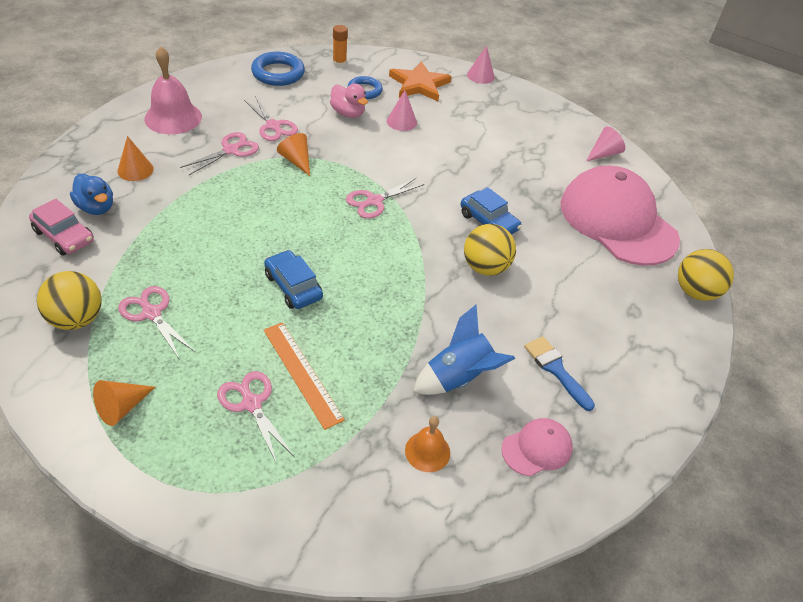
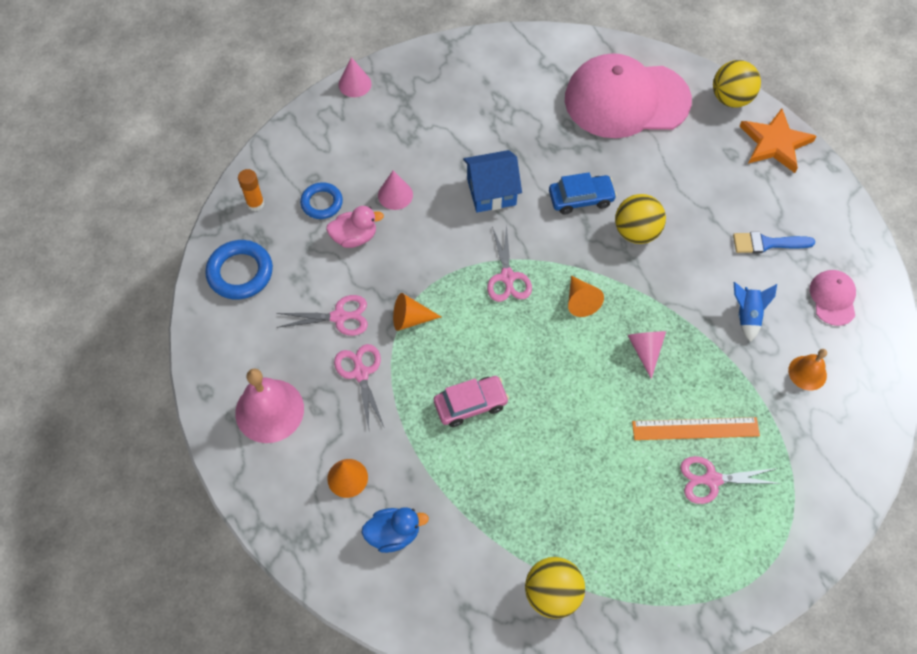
camera: 55 degrees left, 15 degrees up
pink car [29,199,94,256] -> pink car moved to [434,376,509,427]
orange cone [93,380,155,426] -> orange cone moved to [568,276,604,317]
pink scissors [118,286,195,360] -> none
blue car [264,250,323,309] -> none
orange star [389,61,452,101] -> orange star moved to [740,108,817,173]
blue rocket [413,304,515,395] -> blue rocket [734,282,777,342], size x0.67
pink cone [586,127,625,161] -> pink cone moved to [627,331,666,379]
none -> blue house [463,150,522,212]

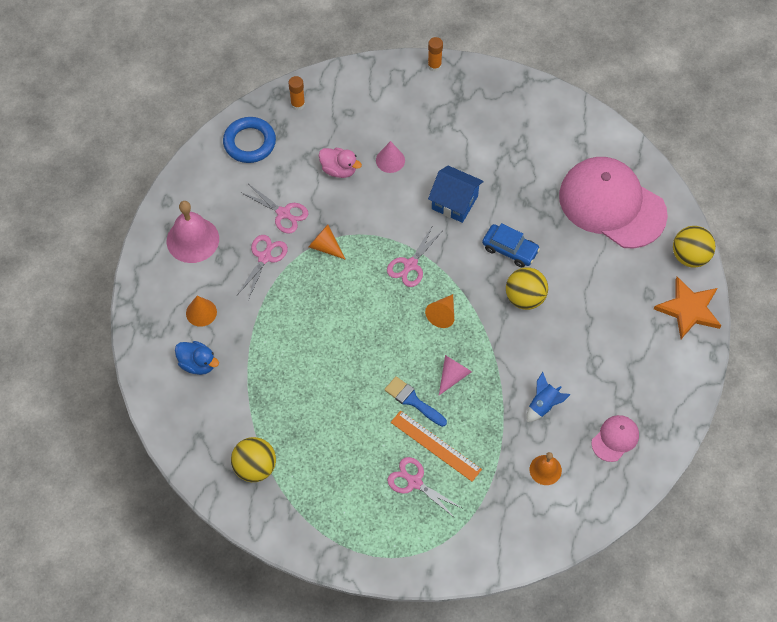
camera: 40 degrees right, 0 degrees up
blue ring [300,182,343,219] -> none
pink cone [338,57,372,97] -> orange glue stick [428,37,443,72]
pink car [434,376,509,427] -> none
blue brush [733,232,815,253] -> blue brush moved to [384,376,447,427]

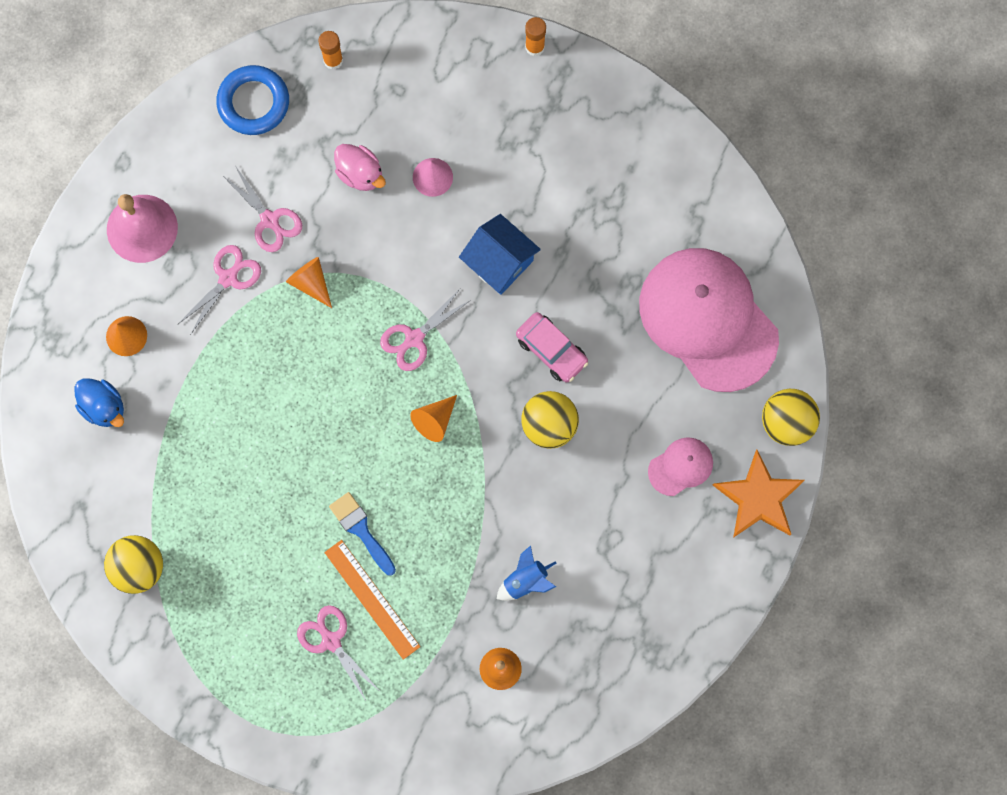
camera: 15 degrees right, 15 degrees up
pink cone [439,355,472,395] -> none
blue car [482,223,540,267] -> pink car [516,312,588,382]
pink cap [591,415,639,462] -> pink cap moved to [648,437,713,496]

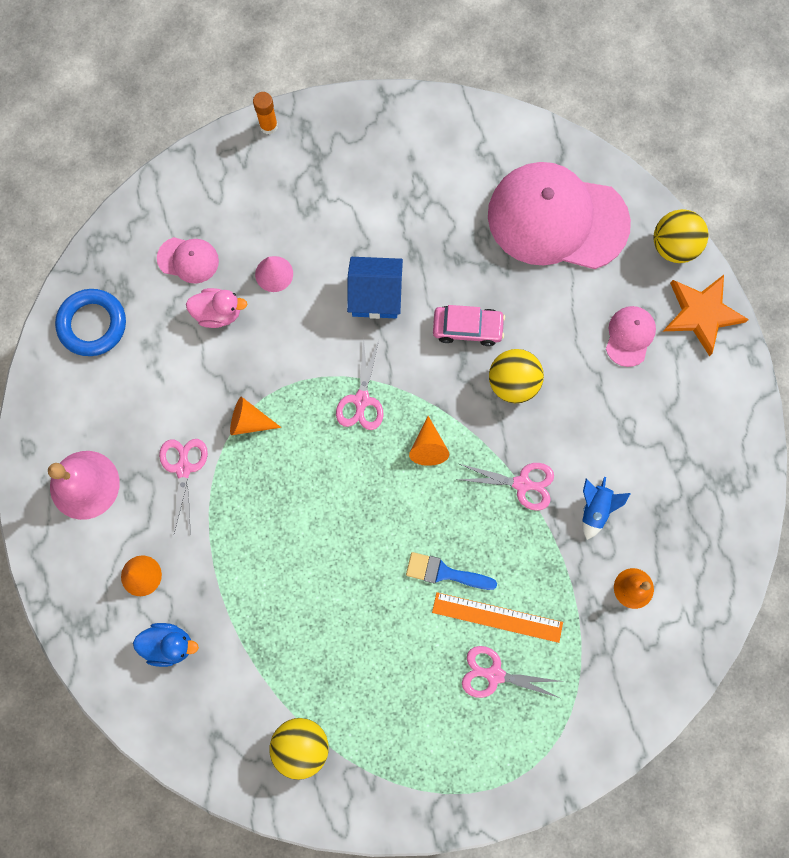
camera: 40 degrees left, 0 degrees up
pink scissors [222,167,302,252] -> pink scissors moved to [457,463,554,511]
orange glue stick [318,31,343,70] -> none
none -> pink cap [157,237,219,284]

